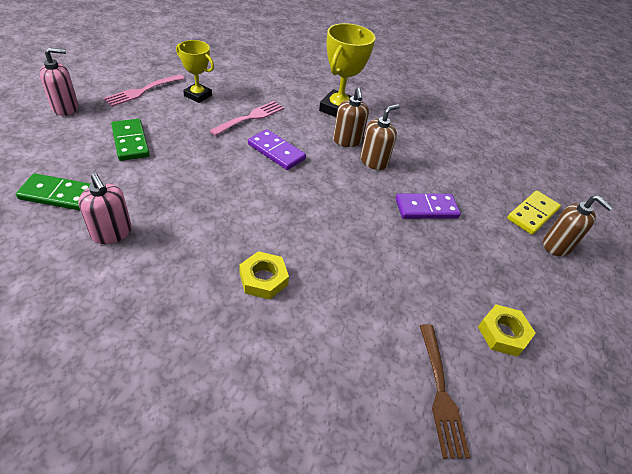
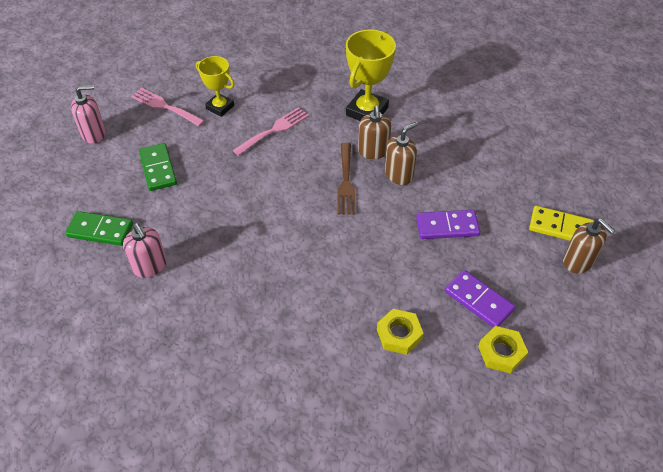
camera: 10 degrees right, 5 degrees up
pink fork [103,74,185,107] -> pink fork turned 75 degrees clockwise [131,88,205,126]
yellow nut [239,251,289,300] -> yellow nut moved to [377,309,424,355]
purple domino [248,129,306,170] -> purple domino moved to [445,270,515,328]
brown fork [420,324,470,459] -> brown fork moved to [337,143,355,214]
yellow domino [507,191,561,235] -> yellow domino turned 60 degrees clockwise [529,206,594,241]

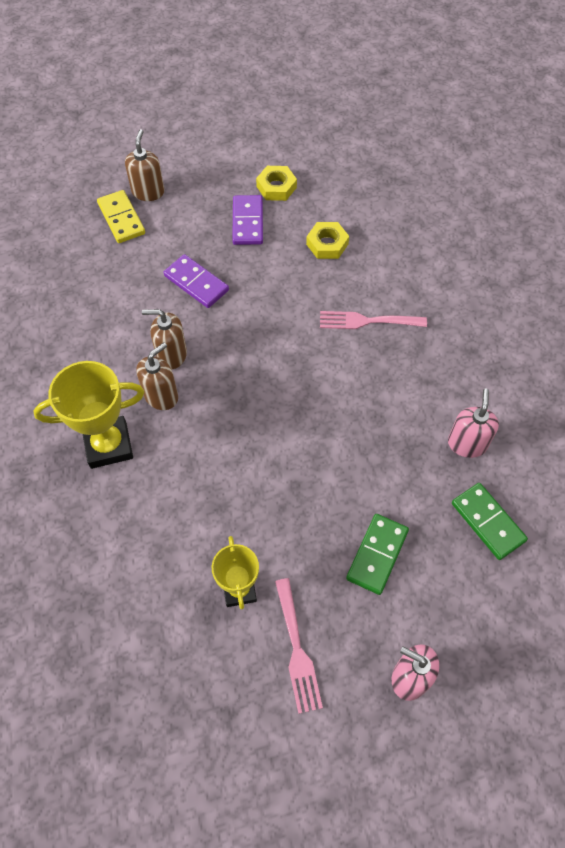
camera: 135 degrees left, 10 degrees up
pink fork [232,107,309,156] -> pink fork moved to [320,311,427,329]
brown fork [337,143,355,214] -> none

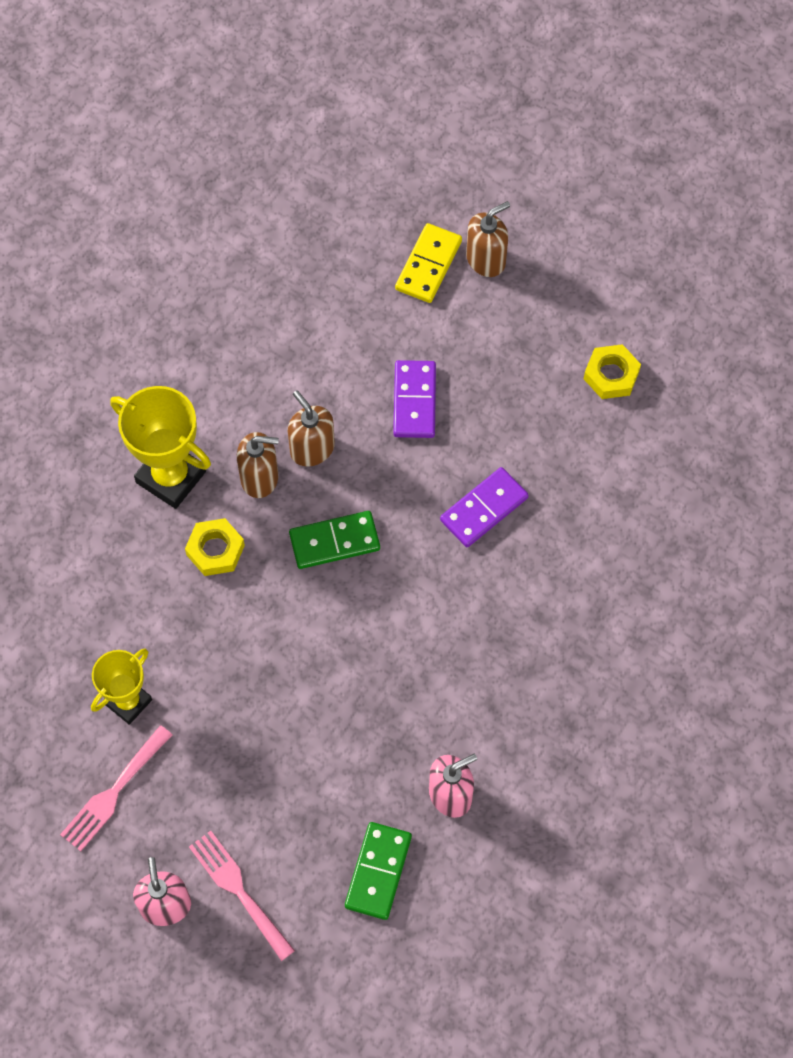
camera: 50 degrees right, 5 degrees up
purple domino [232,195,263,245] -> purple domino moved to [440,467,529,547]
yellow nut [306,222,349,259] -> yellow nut moved to [185,518,245,576]
pink fork [320,311,427,329] -> pink fork moved to [189,830,295,961]
green domino [346,514,409,595] -> green domino moved to [289,511,380,569]

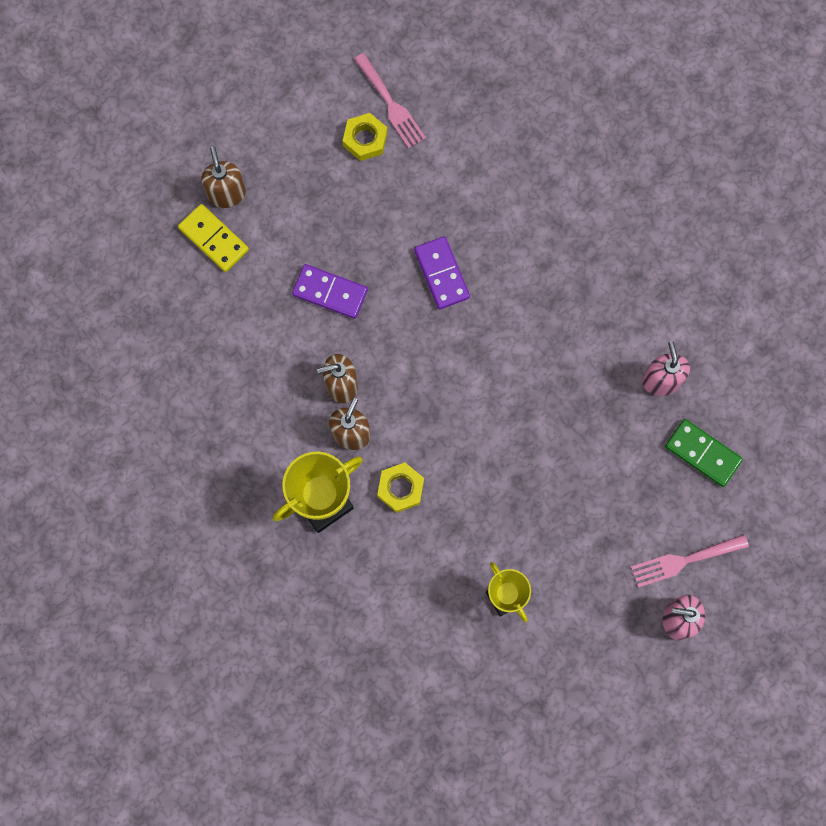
camera: 70 degrees left, 10 degrees up
pink fork [60,725,172,851] -> pink fork moved to [354,53,426,148]
green domino [289,511,380,569] -> none

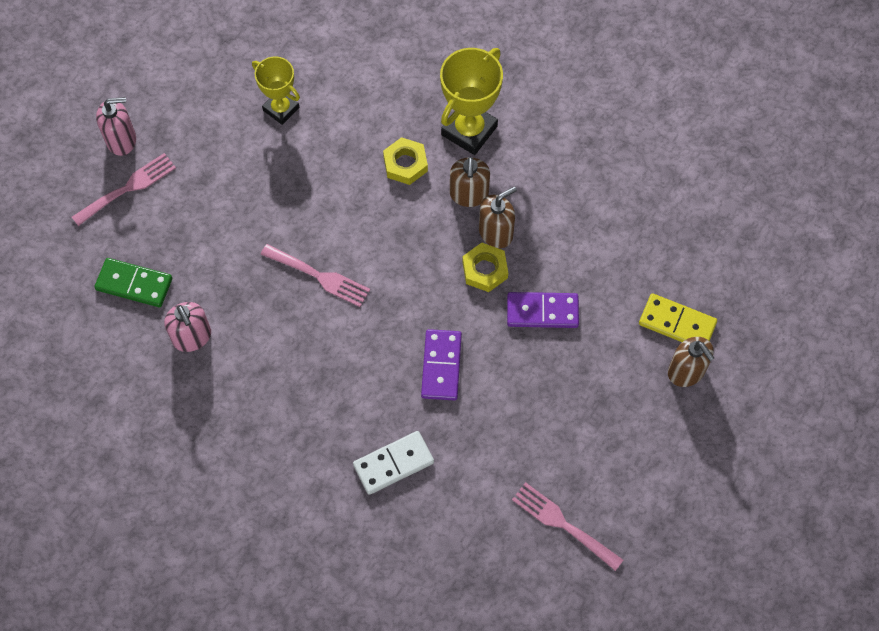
camera: 160 degrees right, 10 degrees down
yellow nut [343,113,388,161] -> yellow nut moved to [462,243,508,292]
purple domino [414,236,470,309] -> purple domino turned 45 degrees clockwise [421,329,462,401]
none -> pink fork [261,244,370,307]
none -> white domino [353,431,434,495]

